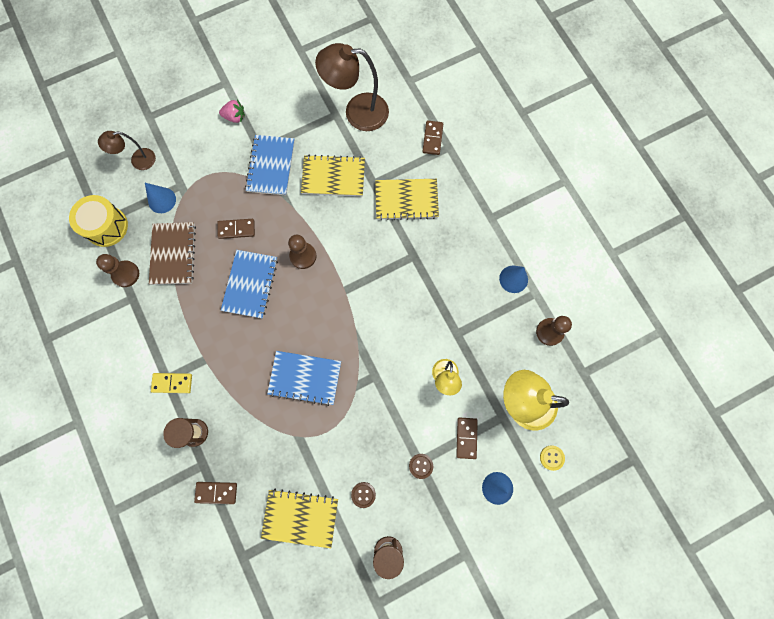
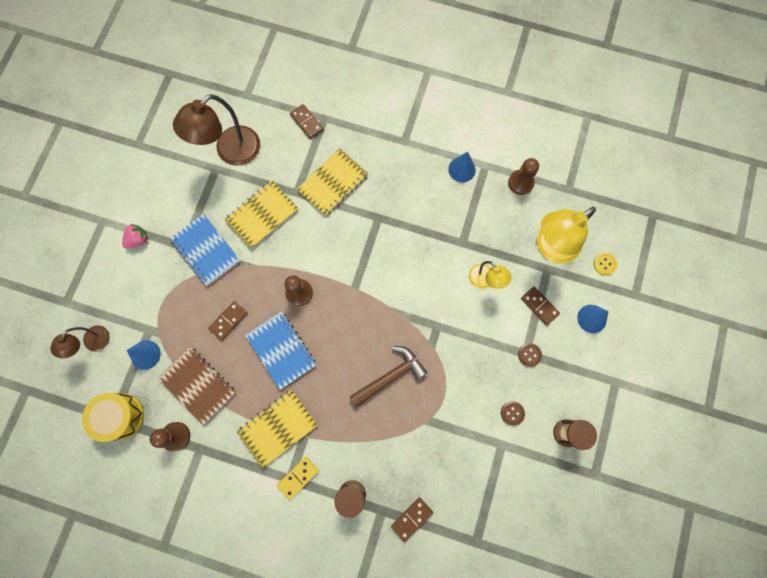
camera: 45 degrees left, 0 degrees up
yellow notebook [261,489,338,548] -> yellow notebook moved to [237,390,318,469]
blue notebook [267,351,341,406] -> brown hammer [350,346,427,407]

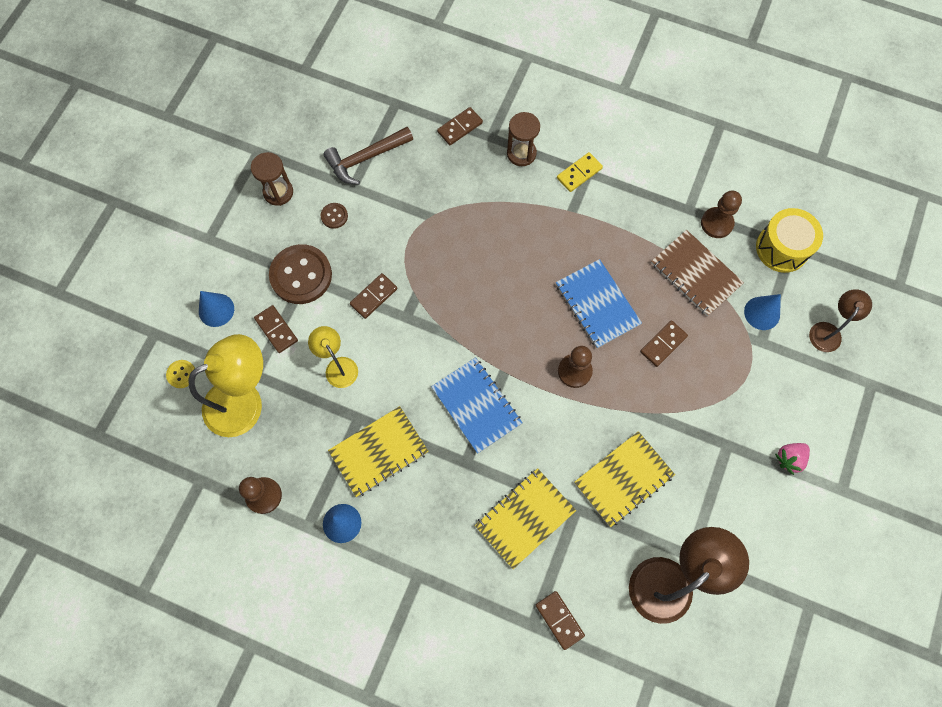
camera: 175 degrees left, 5 degrees down
blue notebook [170,214,240,286] -> blue notebook moved to [431,357,523,454]
yellow notebook [237,390,318,469] -> yellow notebook moved to [328,406,429,497]
brown hammer [350,346,427,407] -> brown hammer moved to [323,127,413,185]
brown button [518,343,542,367] -> brown button [269,244,332,304], size x2.23
none -> brown domino [350,273,397,319]

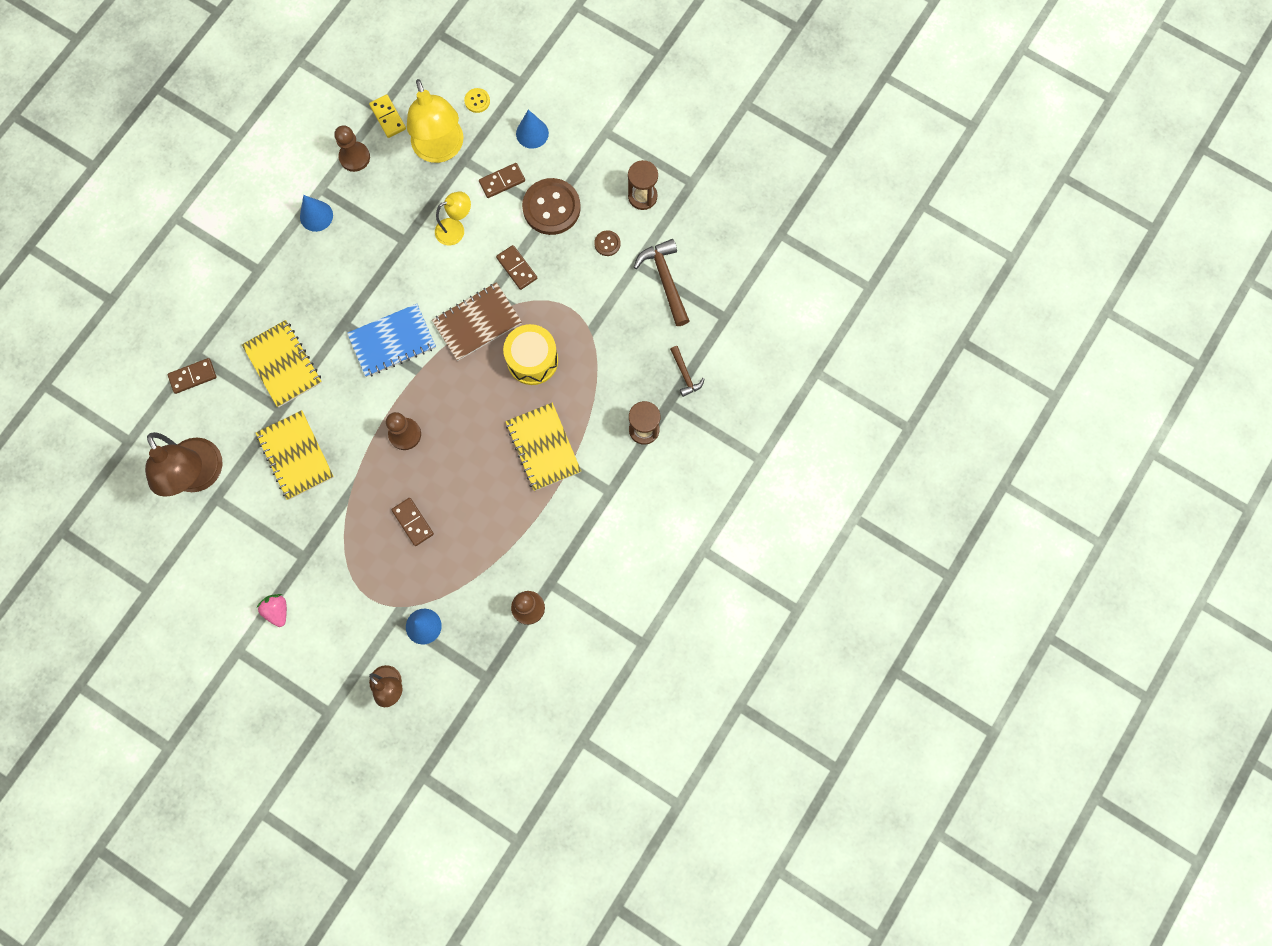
camera: 100 degrees right, 5 degrees up
yellow notebook [328,406,429,497] -> yellow notebook moved to [506,403,581,491]
brown domino [437,107,483,145] -> brown hammer [670,346,704,397]
blue notebook [556,259,642,348] -> none
yellow domino [557,152,603,192] -> yellow domino moved to [369,95,406,138]
brown notebook [651,230,744,316] -> brown notebook moved to [432,282,522,361]
yellow drum [756,208,823,273] -> yellow drum moved to [503,324,558,385]

